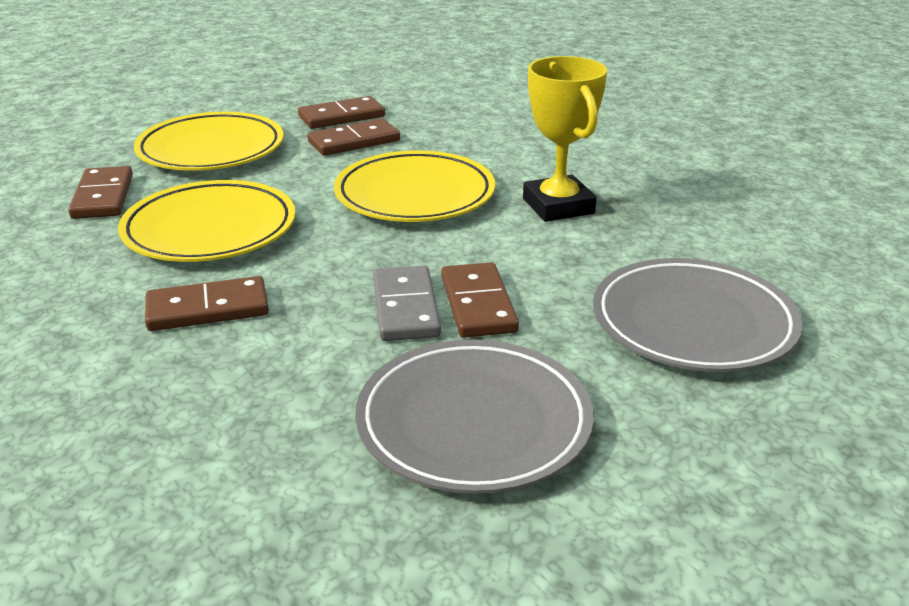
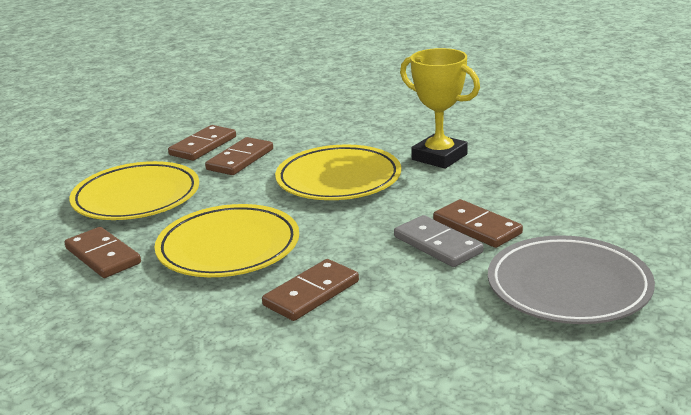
camera: 30 degrees left, 5 degrees down
grey plate [593,258,803,372] -> none

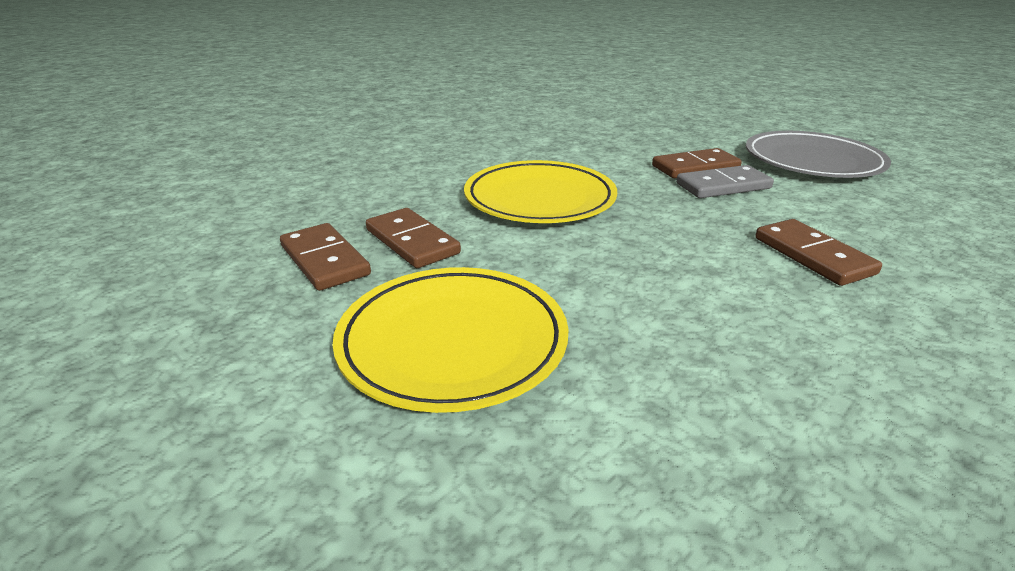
camera: 70 degrees left, 5 degrees up
brown domino [64,227,141,278] -> none
yellow plate [155,204,299,277] -> none
yellow trophy [400,48,480,169] -> none

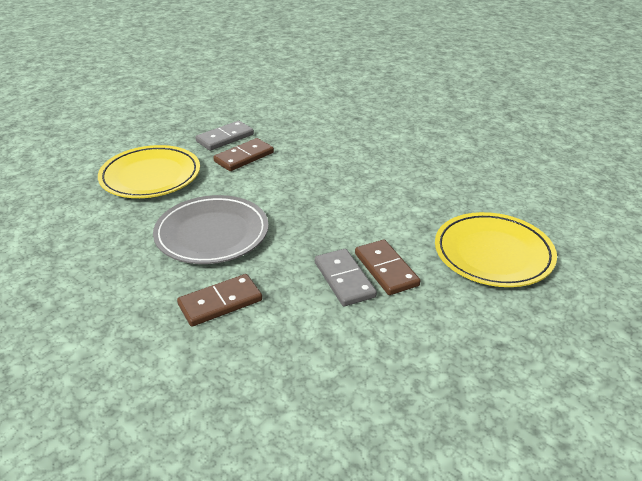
camera: 85 degrees right, 5 degrees up
brown domino [280,223,371,291] -> grey domino [195,121,254,151]
yellow plate [464,160,617,223] -> yellow plate moved to [435,212,557,287]
grey plate [746,131,891,178] -> grey plate moved to [153,195,268,264]

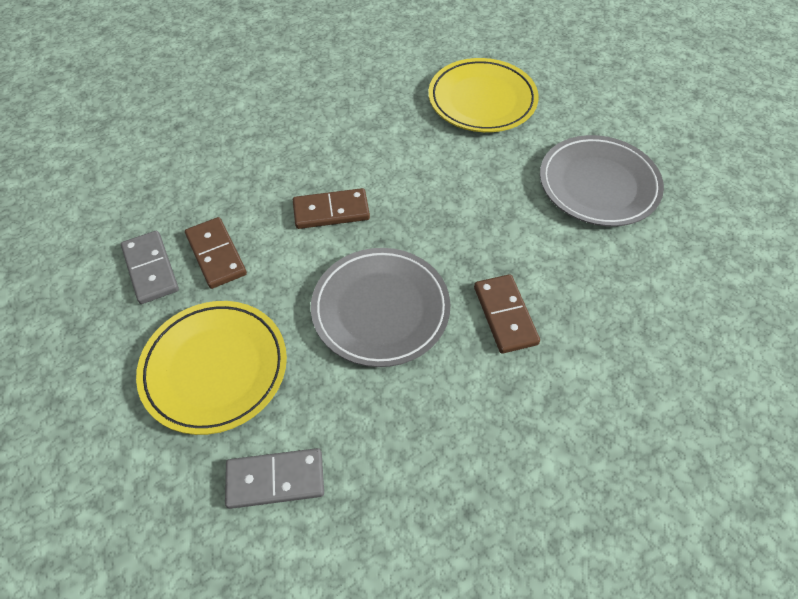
camera: 75 degrees left, 20 degrees up
grey domino [315,249,377,306] -> grey domino moved to [225,448,324,509]
brown domino [355,240,420,295] -> brown domino moved to [293,188,370,229]
none -> grey plate [540,135,664,227]

